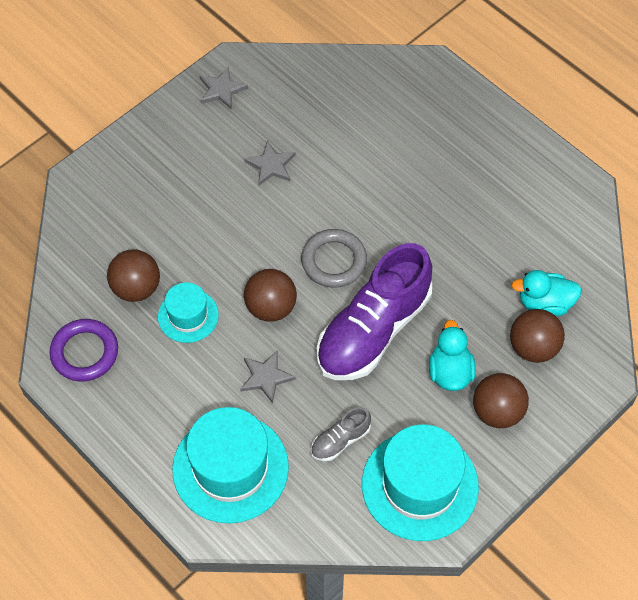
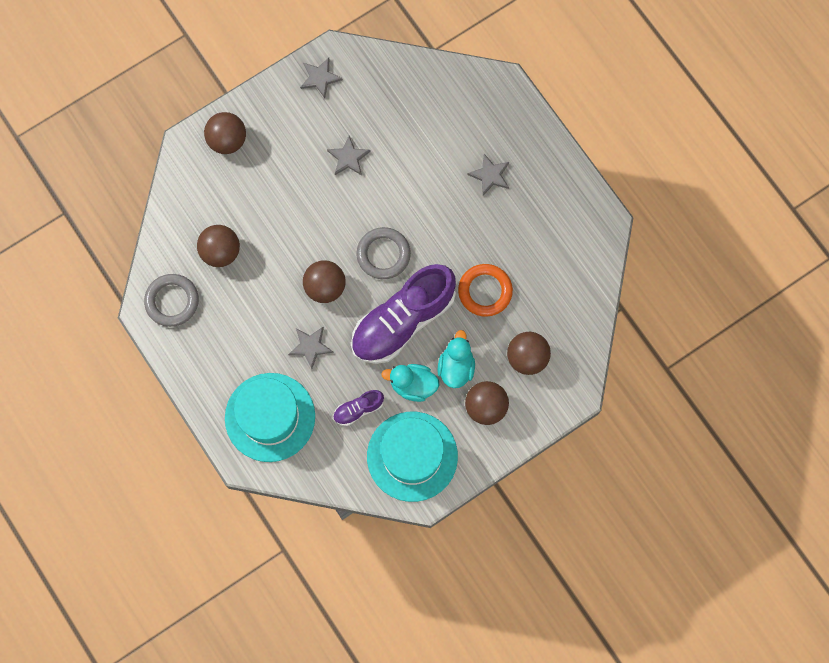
camera: 10 degrees right, 15 degrees up
purple ring [50,319,118,381] -> grey ring [144,274,199,327]
turquoise hat [158,282,219,343] -> none
grey shoe [311,407,371,461] -> purple shoe [333,390,384,426]
turquoise duck [511,270,582,316] -> turquoise duck moved to [381,364,439,402]
none -> brown ball [204,112,246,154]
none -> orange ring [458,264,513,317]
none -> grey star [468,154,509,195]

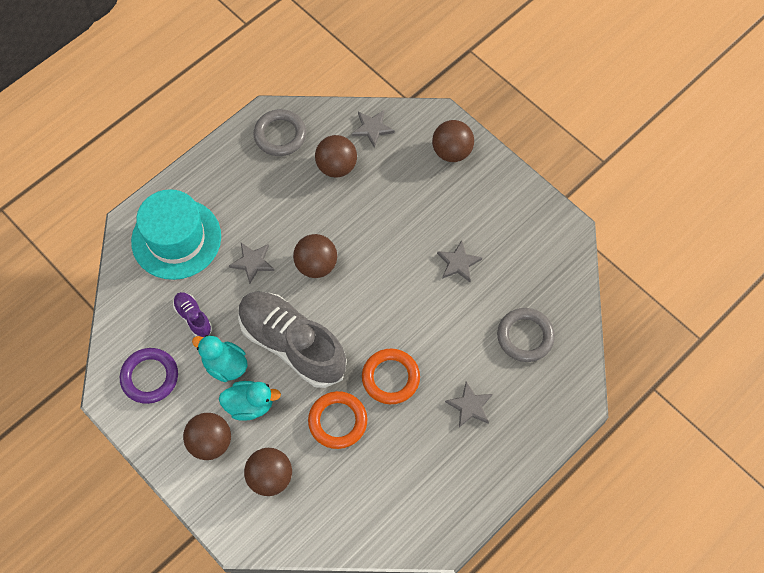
camera: 80 degrees right, 10 degrees down
grey star [300,58,343,98] -> grey star moved to [352,110,395,148]
purple shoe [351,264,456,364] -> grey shoe [238,291,347,388]
grey ring [356,227,411,279] -> grey ring moved to [497,308,555,362]
turquoise hat [367,412,458,502] -> purple ring [120,348,178,404]
turquoise duck [381,364,439,402] -> turquoise duck turned 60 degrees counterclockwise [192,335,248,382]
none -> orange ring [362,349,420,404]

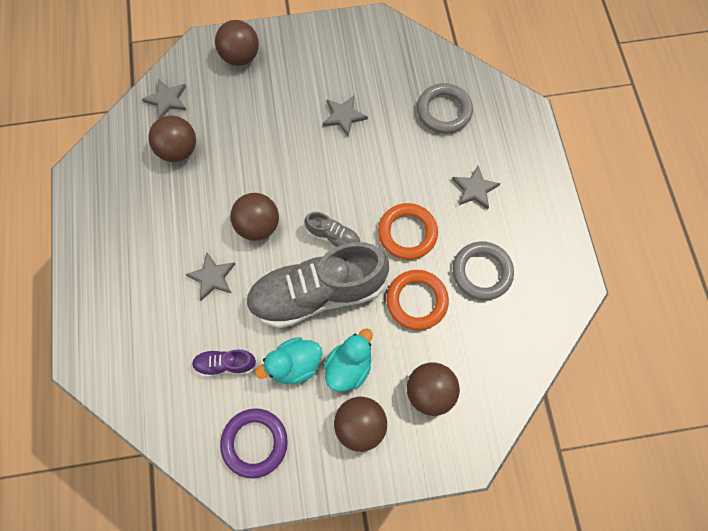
camera: 55 degrees left, 5 degrees up
turquoise hat [131,189,221,280] -> none
grey ring [254,109,306,156] -> grey ring moved to [452,241,514,300]
none -> grey shoe [305,212,360,247]

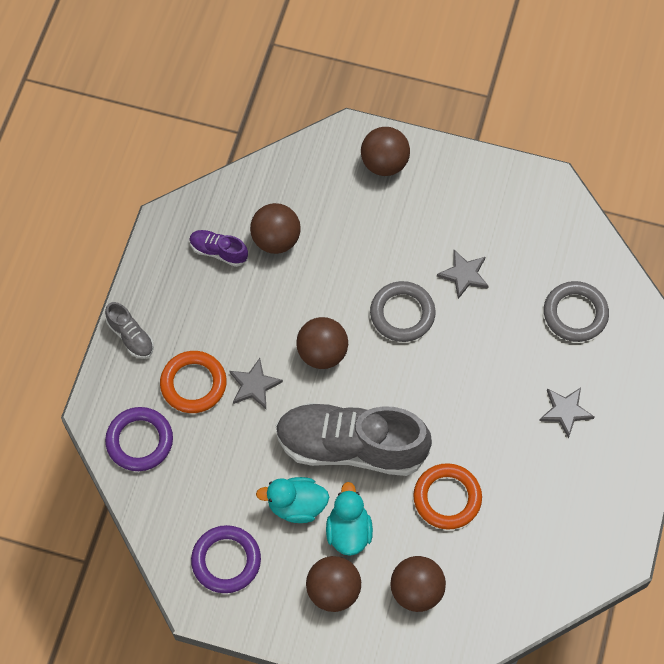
camera: 25 degrees right, 5 degrees down
grey star [142,79,186,119] -> none
purple shoe [192,349,257,377] -> purple shoe moved to [189,230,248,267]
grey shoe [305,212,360,247] -> grey shoe moved to [105,302,154,359]
turquoise duck [323,328,373,392] -> turquoise duck turned 60 degrees counterclockwise [326,482,373,556]
orange ring [378,203,438,260] -> orange ring moved to [160,351,227,413]
grey ring [452,241,514,300] -> grey ring moved to [370,281,436,342]
none -> purple ring [105,407,173,471]

